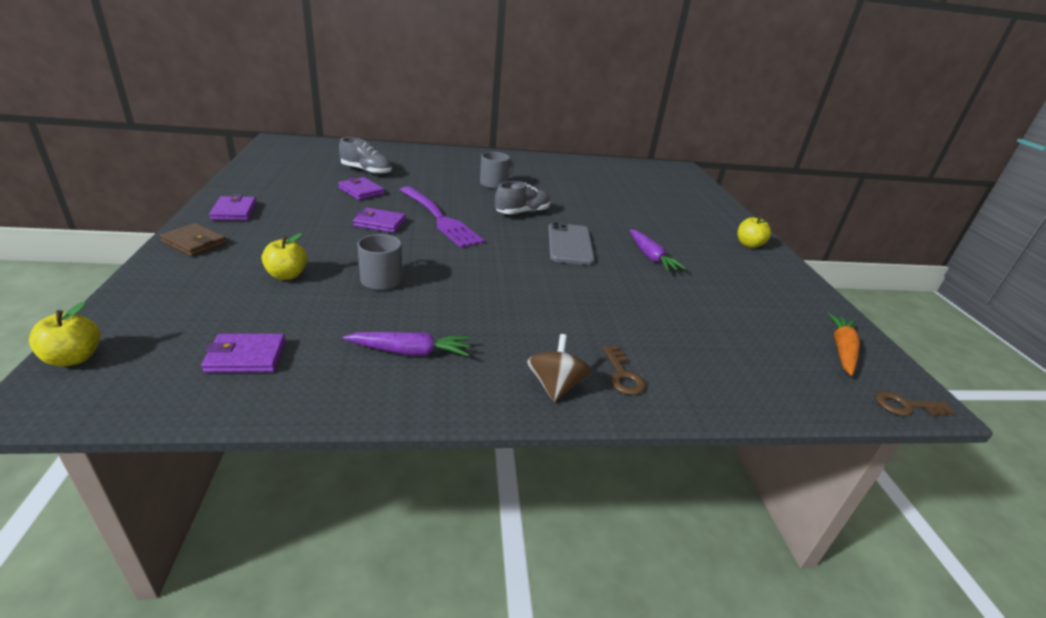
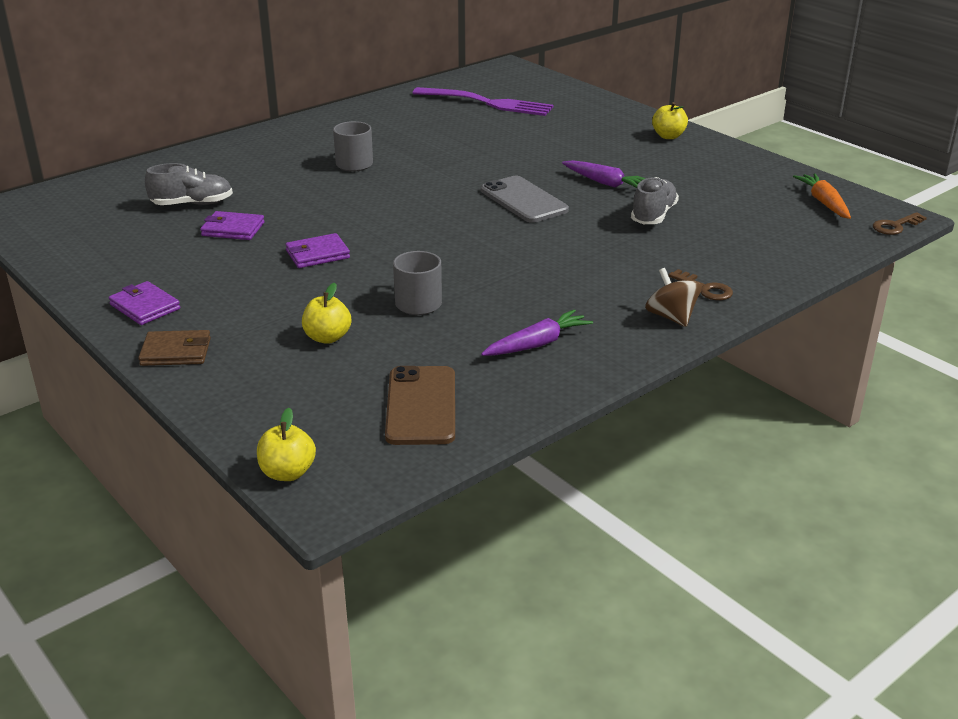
camera: 30 degrees left, 0 degrees up
purple wallet [201,334,286,373] -> brown phone [385,366,455,445]
purple fork [400,186,485,248] -> purple fork moved to [412,87,553,116]
grey shoe [495,181,550,214] -> grey shoe moved to [631,177,679,224]

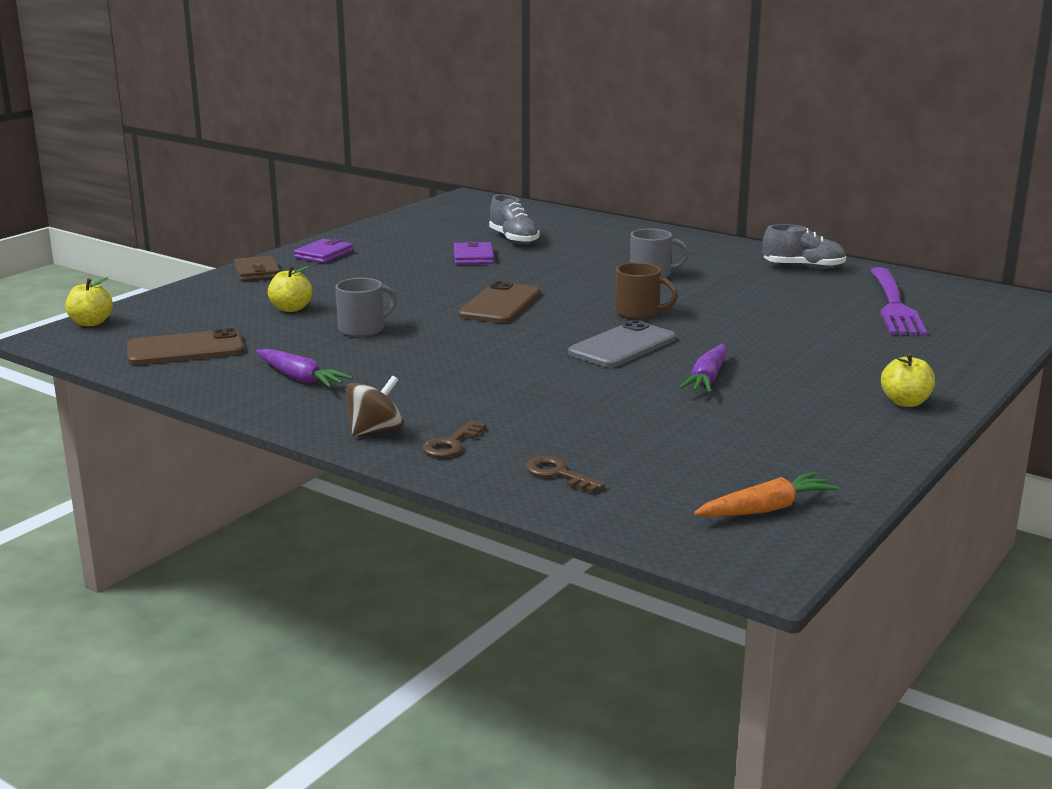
camera: 75 degrees right, 10 degrees down
purple wallet [286,233,350,268] -> none
grey shoe [631,177,679,224] -> grey shoe moved to [762,224,847,269]
brown key [873,212,927,235] -> brown key moved to [525,456,605,493]
none -> brown phone [458,281,541,323]
none -> brown mug [615,262,678,319]

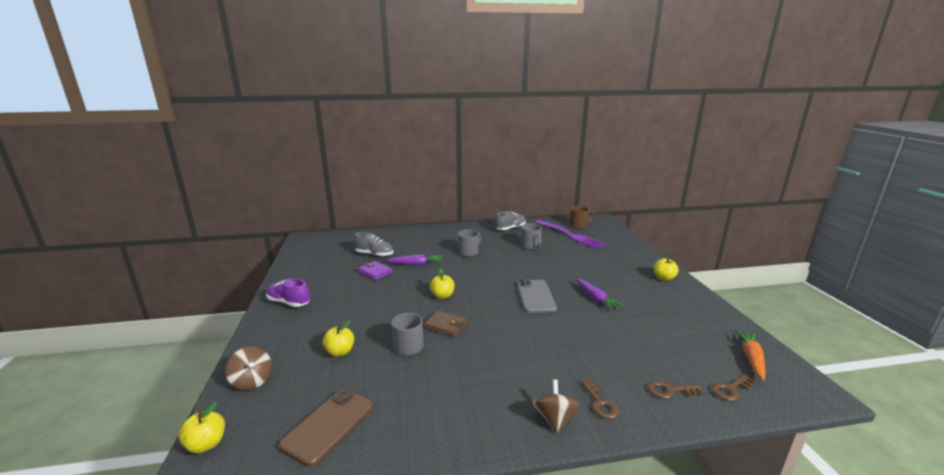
camera: 45 degrees left, 0 degrees up
brown wallet [234,255,280,281] -> brown wallet moved to [424,311,467,337]
purple carrot [256,349,353,388] -> purple carrot moved to [387,254,443,265]
purple wallet [294,238,353,263] -> purple shoe [266,278,310,307]
brown phone [458,281,541,323] -> yellow apple [430,268,455,299]
brown mug [615,262,678,319] -> brown mug moved to [570,206,594,229]
none -> brown spinning top [225,347,272,390]
none -> grey mug [521,223,542,250]
none -> brown key [712,374,755,401]

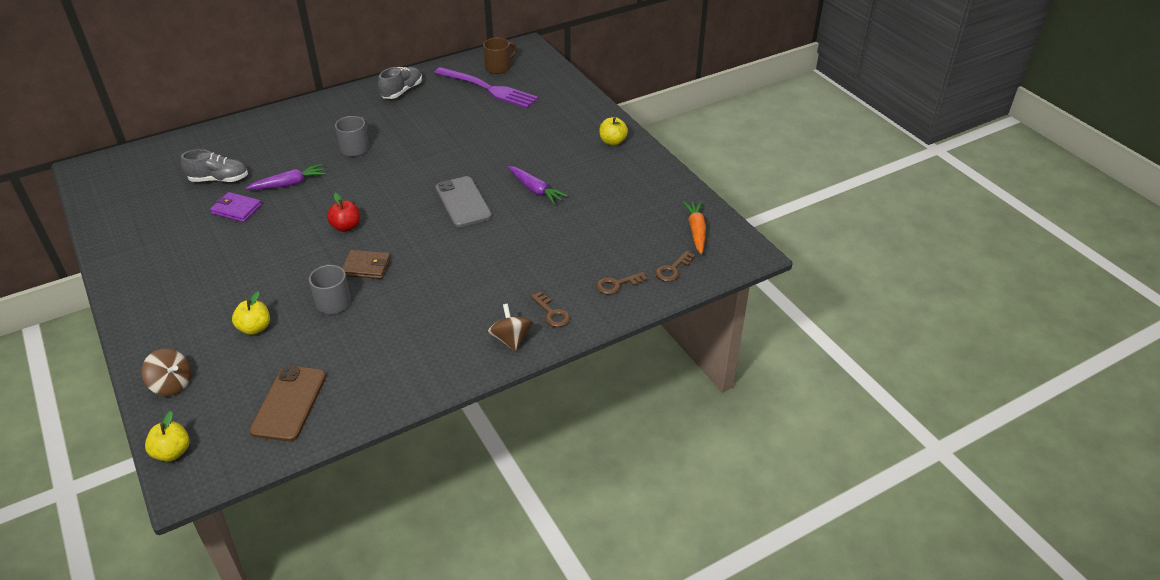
camera: 20 degrees left, 20 degrees up
purple shoe [266,278,310,307] -> none
yellow apple [430,268,455,299] -> red apple [327,193,360,232]
grey mug [521,223,542,250] -> none

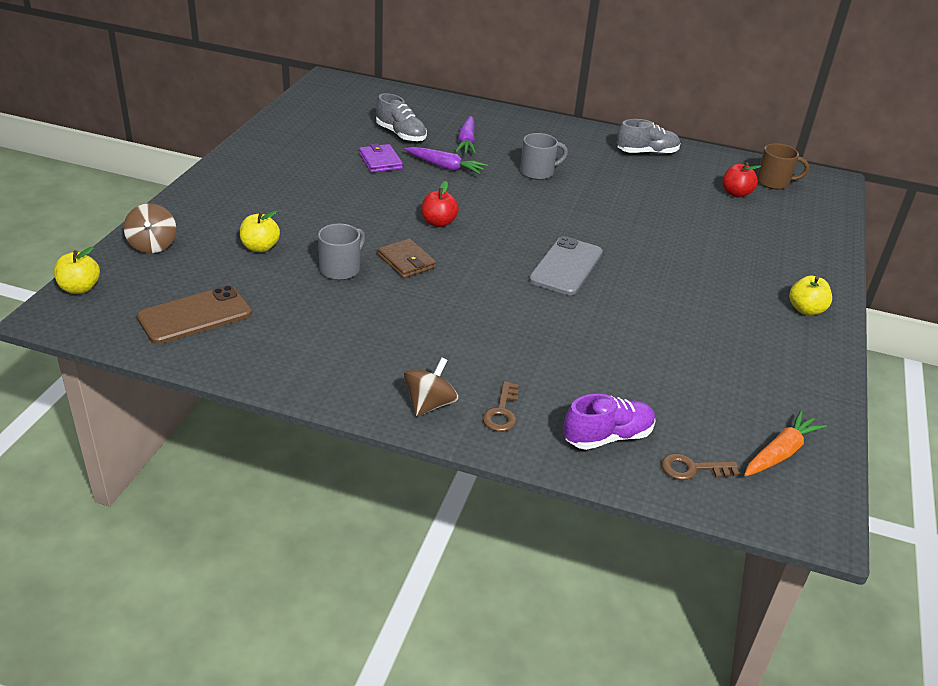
camera: 45 degrees right, 5 degrees down
purple fork [434,67,539,108] -> red apple [722,162,761,198]
purple carrot [508,166,568,205] -> purple carrot moved to [455,116,476,154]
brown key [596,272,647,295] -> purple shoe [563,394,656,450]

